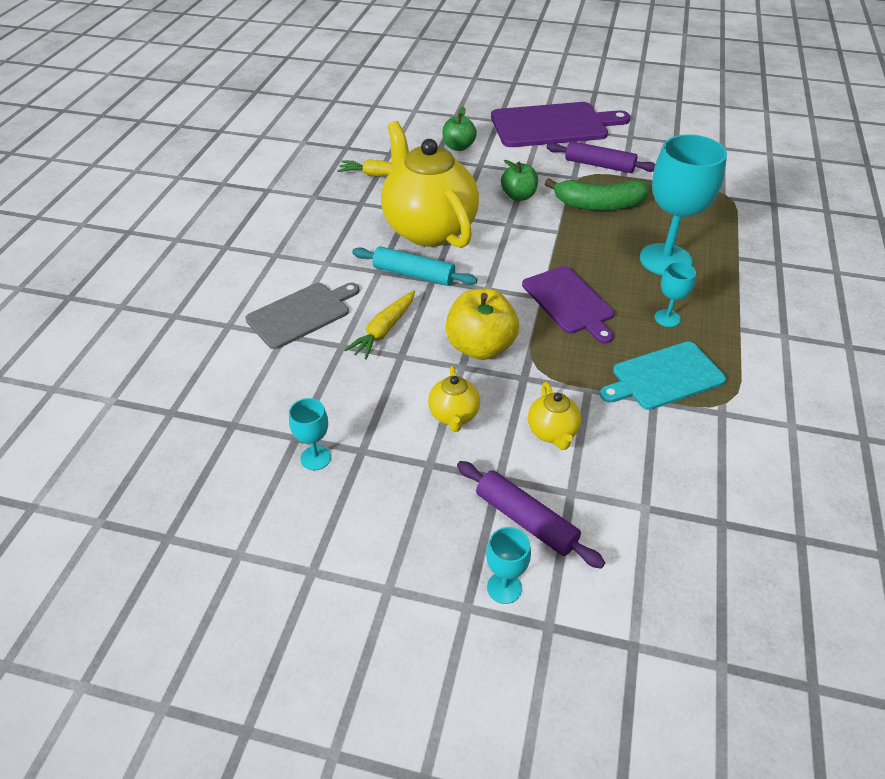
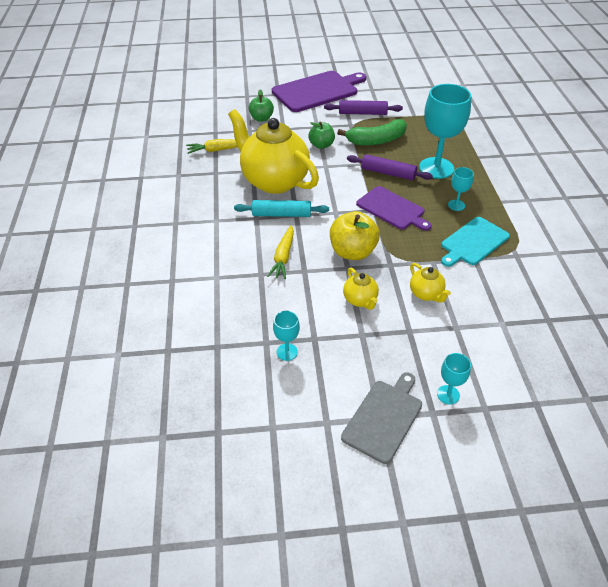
camera: 20 degrees left, 0 degrees up
grey cutting board [245,283,359,349] -> grey cutting board moved to [341,373,422,464]
purple rolling pin [457,461,605,569] -> purple rolling pin moved to [347,154,433,180]

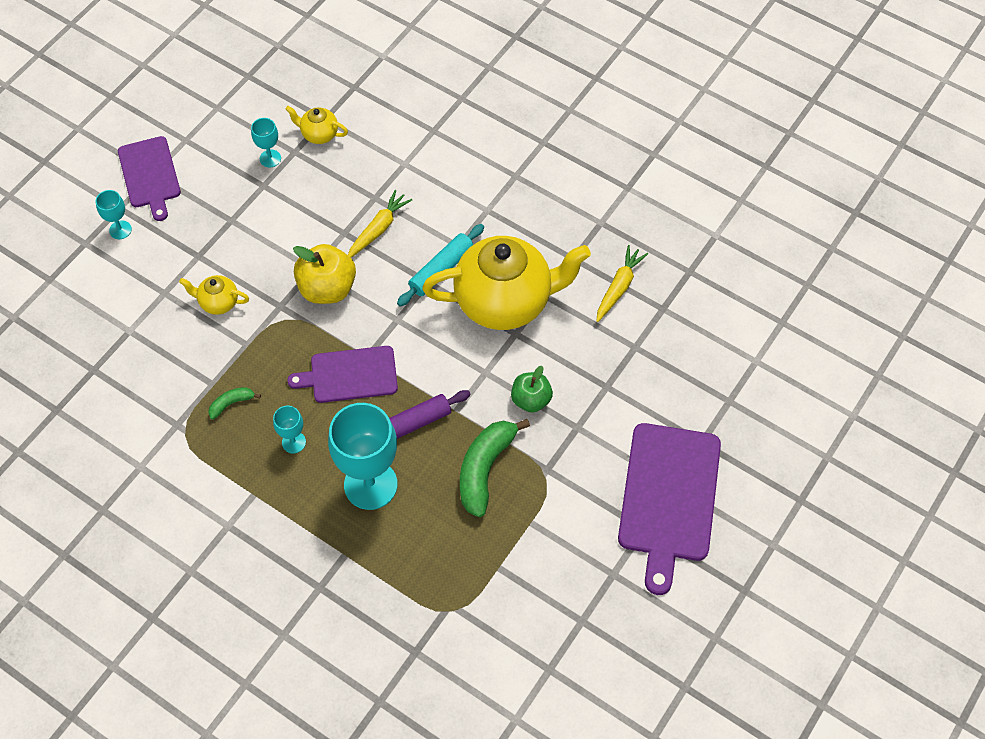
camera: 130 degrees right, 15 degrees up
green apple [249,89,274,122] -> none
yellow carrot [267,225,294,279] -> yellow carrot turned 75 degrees clockwise [348,190,412,257]
purple rolling pin [324,100,403,115] -> none
grey cutting board [341,373,422,464] -> purple cutting board [118,136,181,221]
yellow teapot [343,267,379,310] -> yellow teapot moved to [285,106,348,144]
turquoise cutting board [441,217,510,267] -> green banana [208,387,261,419]

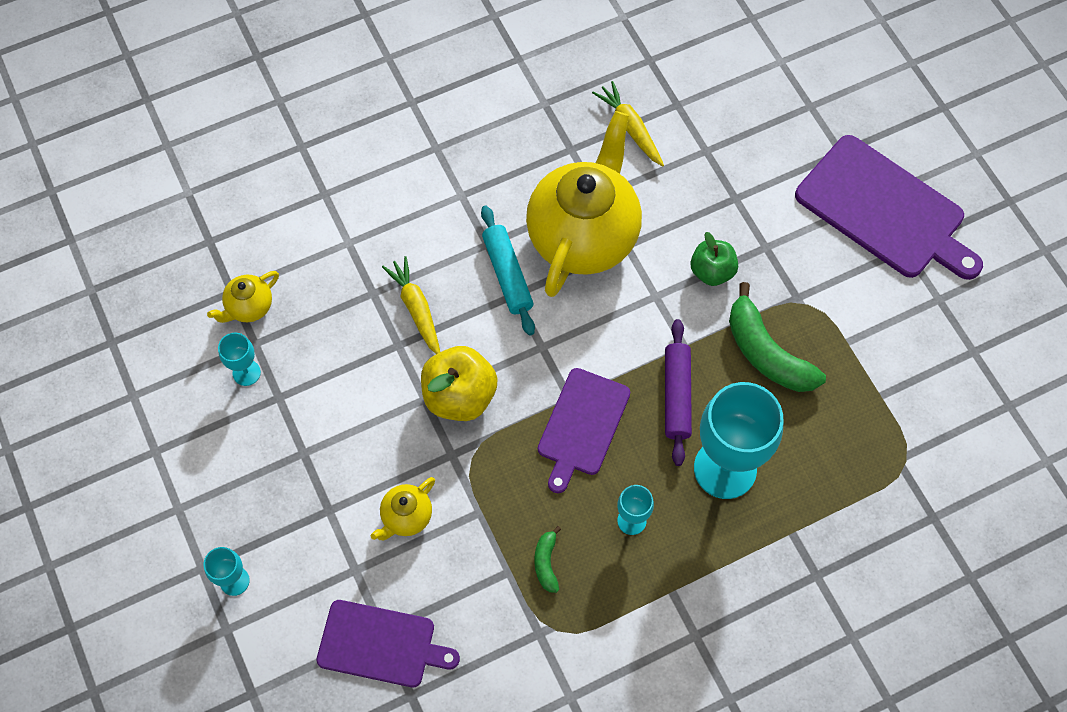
camera: 60 degrees left, 5 degrees up
purple cutting board [118,136,181,221] -> purple cutting board moved to [316,600,460,687]

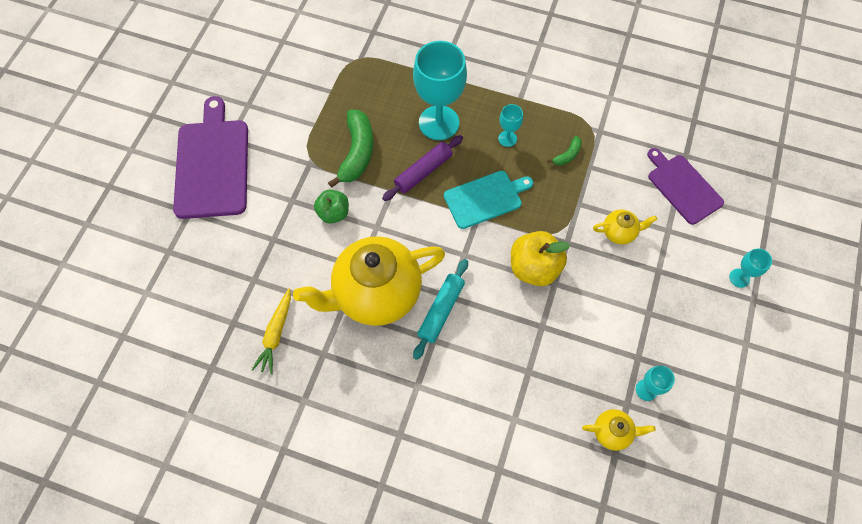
camera: 135 degrees left, 0 degrees up
yellow carrot [382,256,440,354] -> none
purple cutting board [538,368,630,493] -> turquoise cutting board [444,171,533,229]

